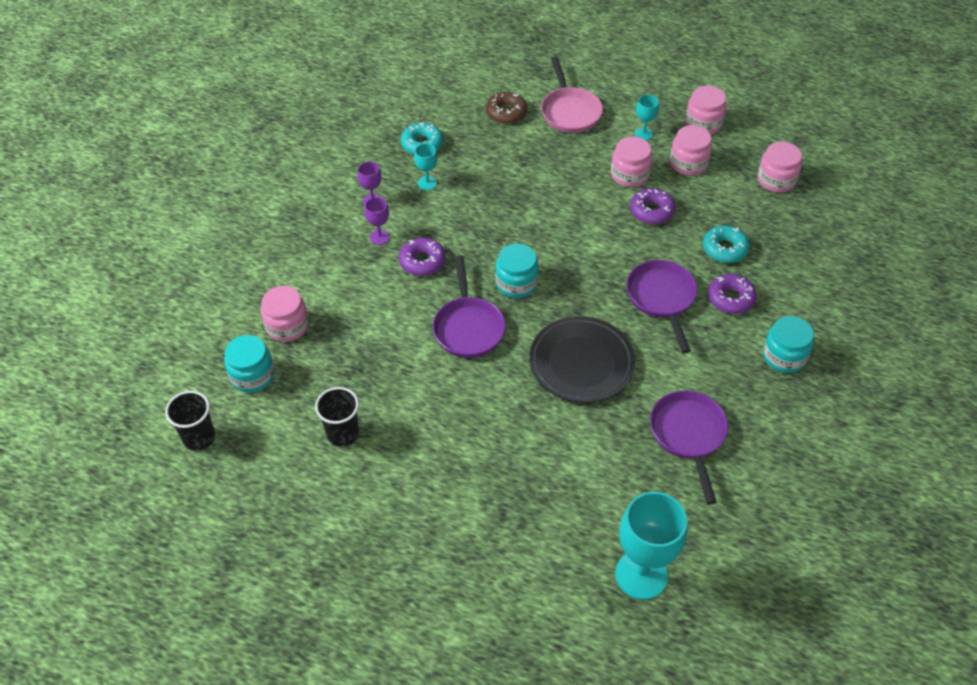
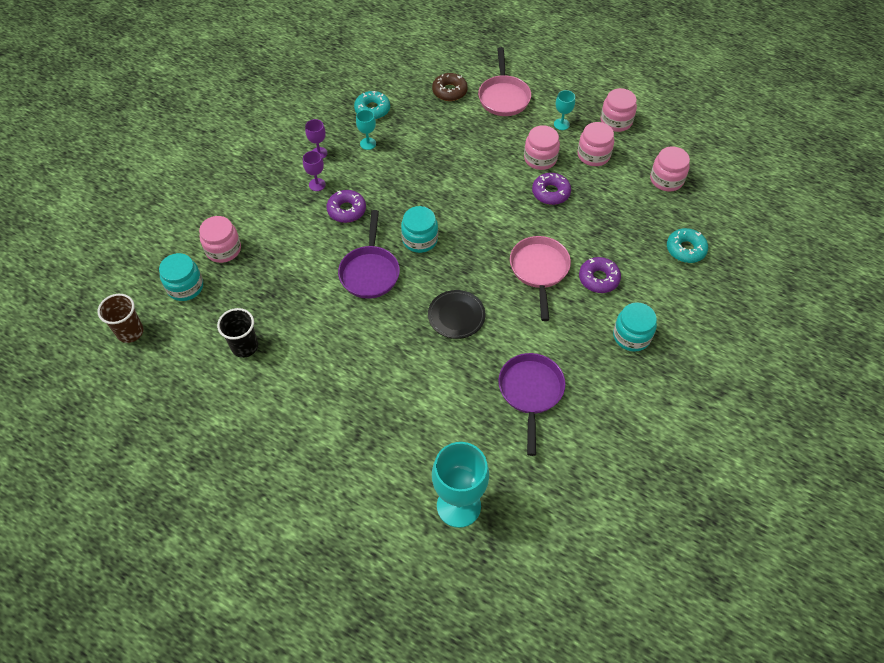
camera: 10 degrees right, 5 degrees up
black cup [165,391,215,451] -> brown cup [97,294,143,343]
black plate [530,316,635,403] -> black plate [428,290,485,339], size x0.64
purple pan [626,260,697,353] -> pink pan [510,236,571,321]
turquoise donut [703,225,750,263] -> turquoise donut moved to [667,228,708,263]

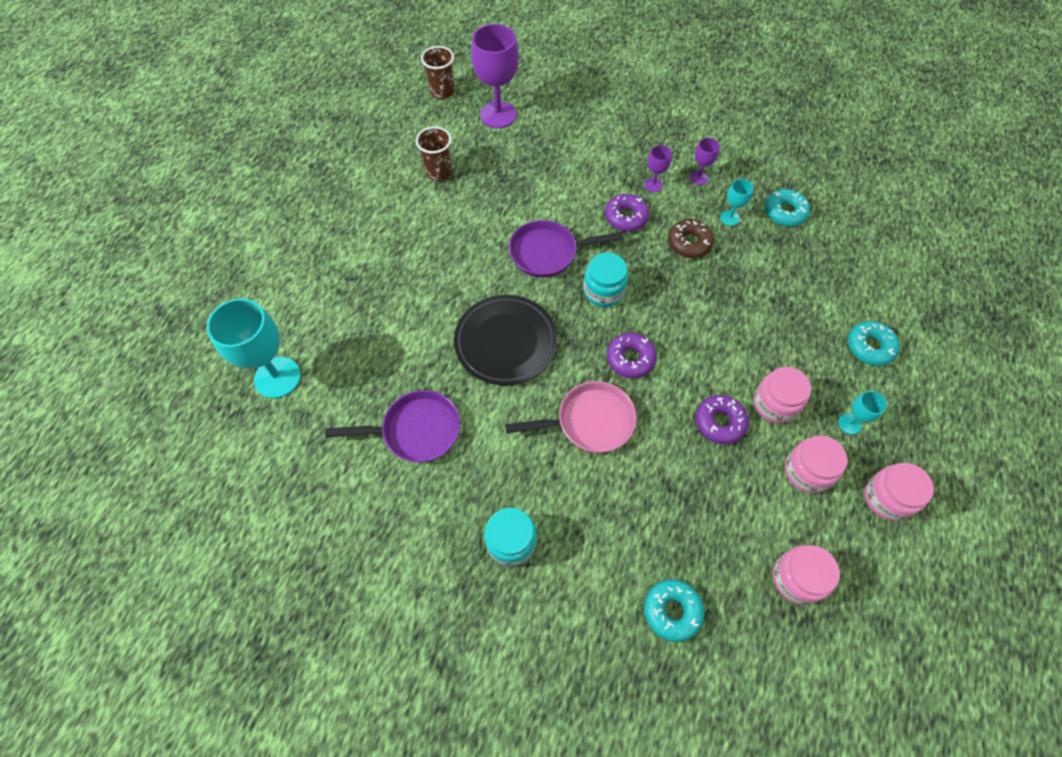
camera: 80 degrees right, 5 degrees up
turquoise jar [159,253,203,301] -> purple goblet [471,24,519,128]
pink jar [199,216,241,263] -> none
black cup [217,308,258,358] -> brown cup [416,127,452,181]
black plate [428,290,485,339] -> black plate [454,295,557,385], size x1.56
brown donut [432,73,468,101] -> brown donut moved to [668,219,714,258]
pink pan [478,47,531,116] -> turquoise donut [848,321,900,366]
purple donut [579,257,621,293] -> purple donut moved to [607,333,657,378]

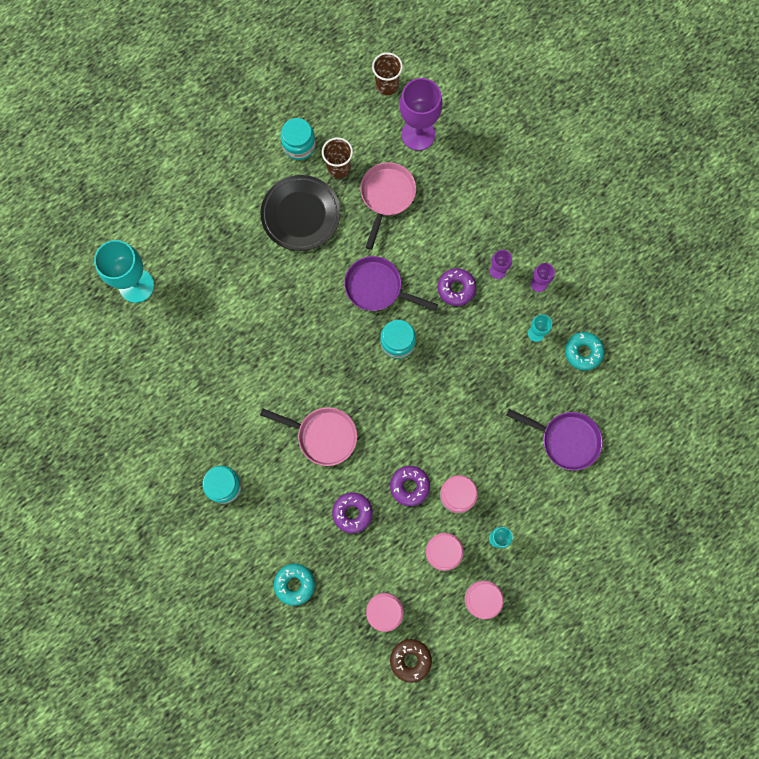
camera: 30 degrees right, 15 degrees up
purple pan [325,390,460,463] -> purple pan moved to [506,409,603,471]
black plate [454,295,557,385] -> black plate moved to [260,175,341,251]
purple donut [607,333,657,378] -> purple donut moved to [332,492,373,533]
brown donut [668,219,714,258] -> brown donut moved to [390,639,432,683]
turquoise donut [848,321,900,366] -> none
none -> turquoise jar [280,118,316,160]
none -> pink pan [360,162,416,250]

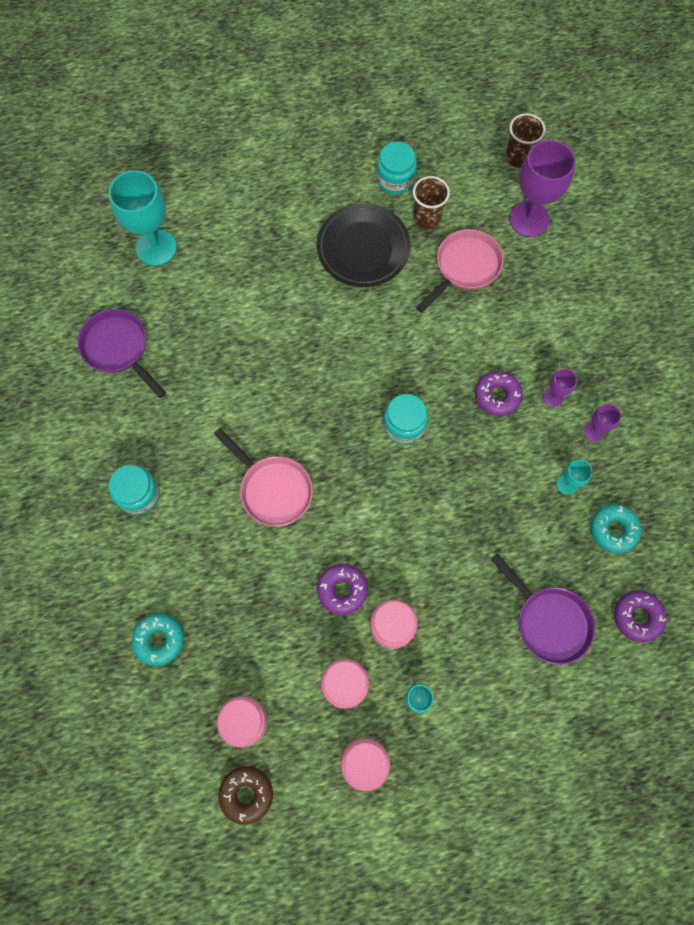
camera: 25 degrees right, 5 degrees down
purple donut [332,492,373,533] -> purple donut moved to [614,590,667,642]
purple pan [344,256,438,311] -> purple pan moved to [77,309,166,398]

